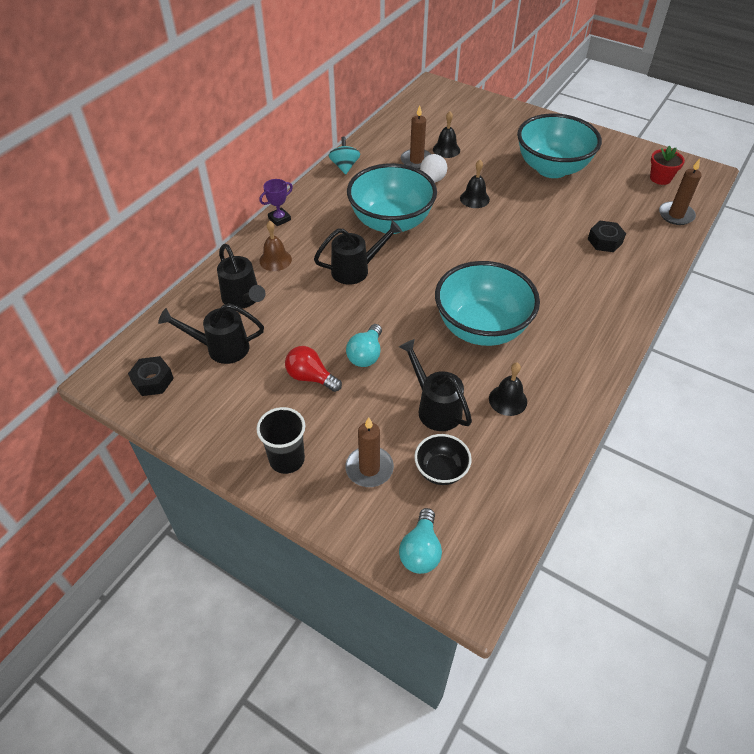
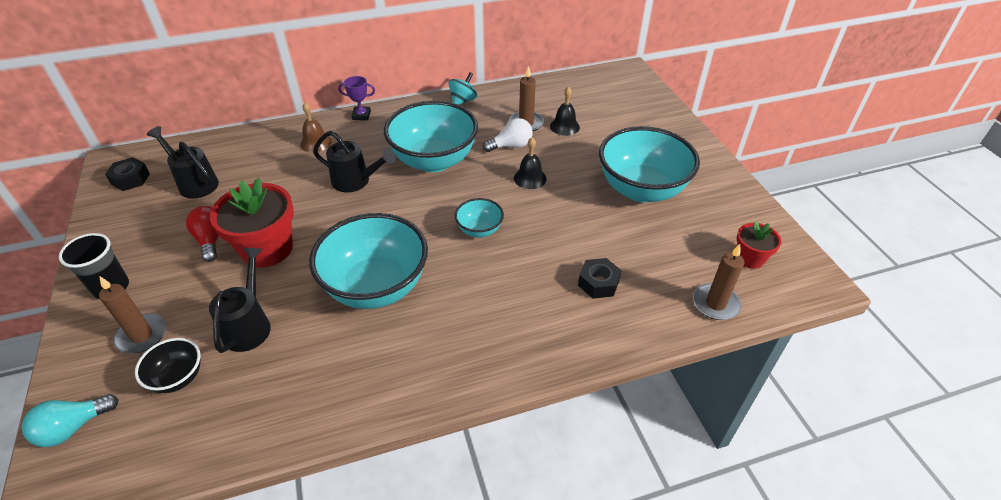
camera: 40 degrees right, 5 degrees down
black watering can [217,244,265,309] -> none
turquoise light bulb [346,324,382,367] -> red flower pot [210,178,294,268]
black bell [489,363,527,416] -> none
none -> turquoise bowl [455,198,504,238]

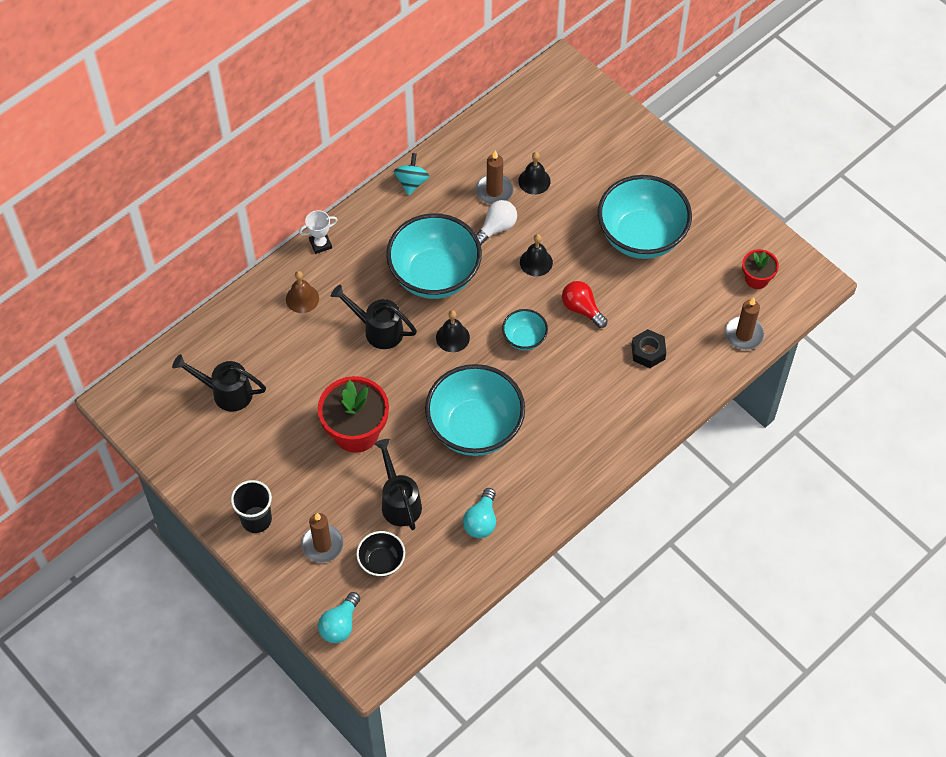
camera: 25 degrees left, 15 degrees up
black nut [105,157,150,191] -> none
red light bulb [186,206,219,262] -> red light bulb moved to [562,281,608,328]
black watering can [313,131,396,192] -> black watering can turned 150 degrees counterclockwise [331,285,417,349]
purple trophy [338,76,375,120] -> white trophy [299,210,338,254]
none -> black bell [436,310,470,352]
none -> turquoise light bulb [463,488,496,538]

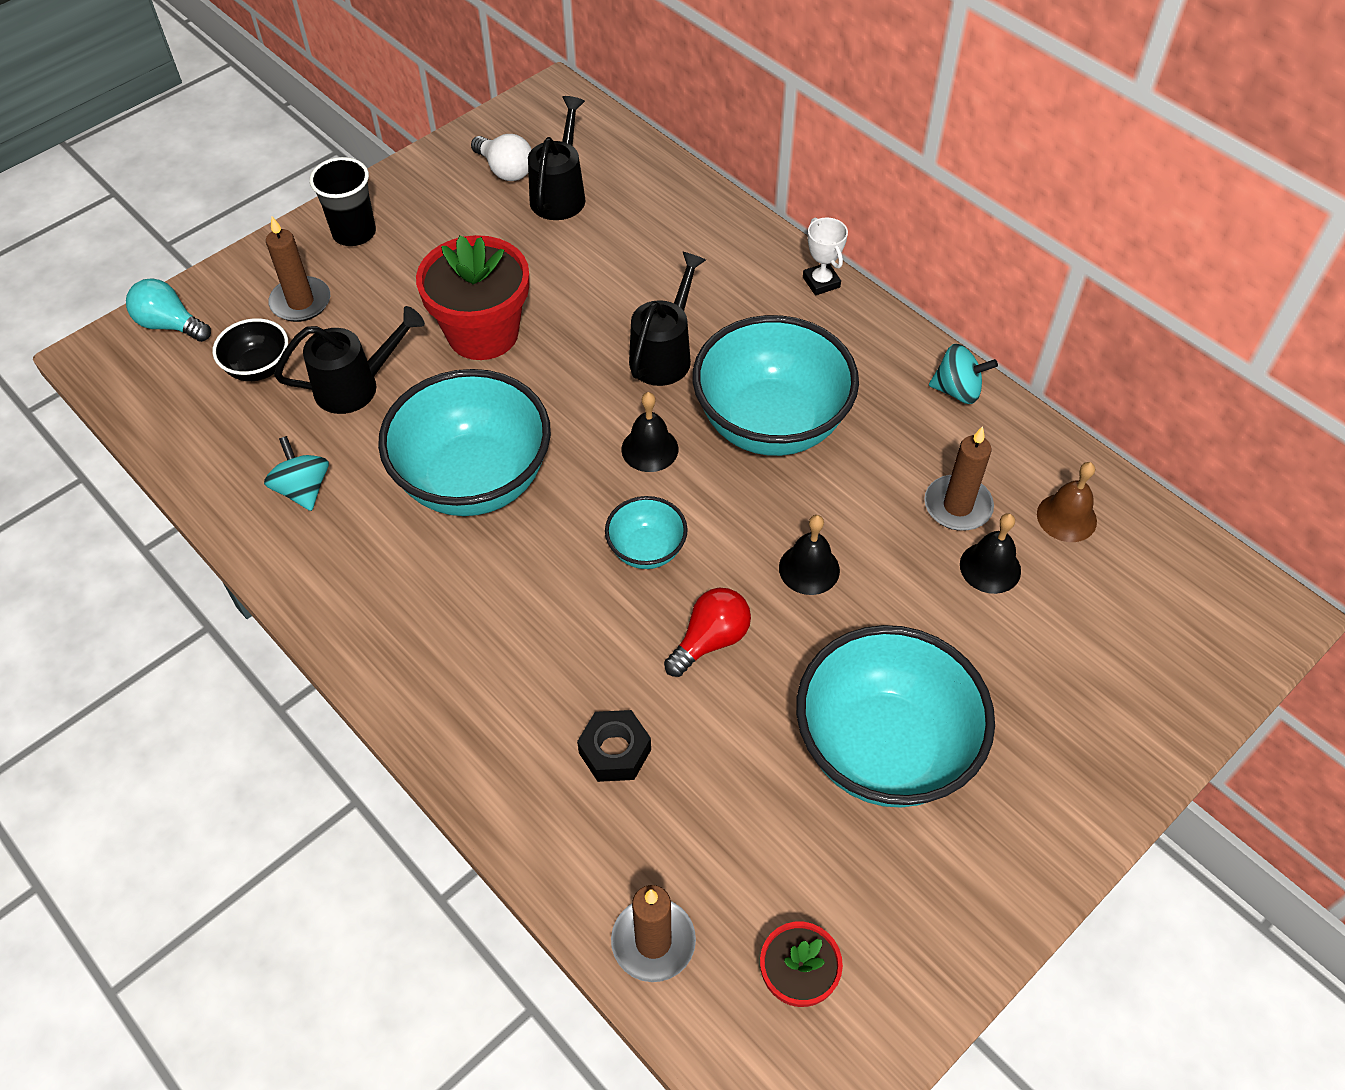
camera: 90 degrees right, 5 degrees down
brown bell [286,271,319,313] -> brown bell moved to [1037,462,1097,542]
turquoise light bulb [463,488,496,538] -> turquoise spinning top [264,436,329,511]
white light bulb [476,200,517,245] -> white light bulb moved to [471,134,532,181]

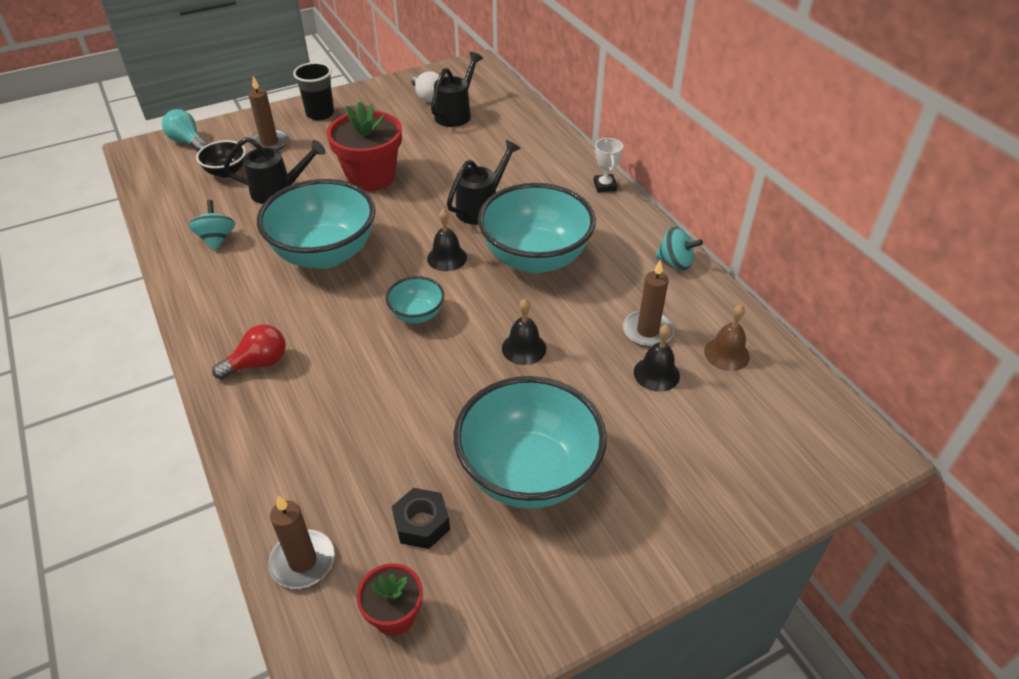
camera: 15 degrees right, 10 degrees down
black nut [577,710,651,782] -> black nut moved to [392,488,450,549]
red light bulb [664,588,751,677] -> red light bulb moved to [212,324,286,380]

